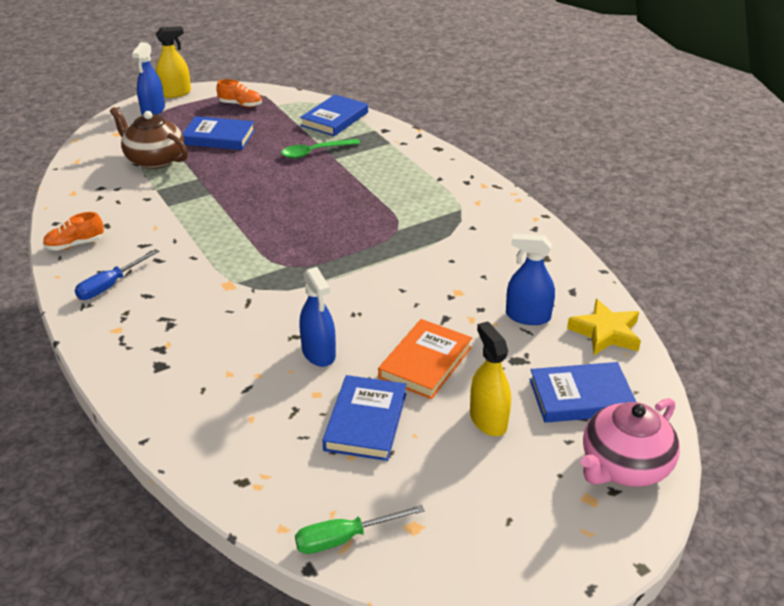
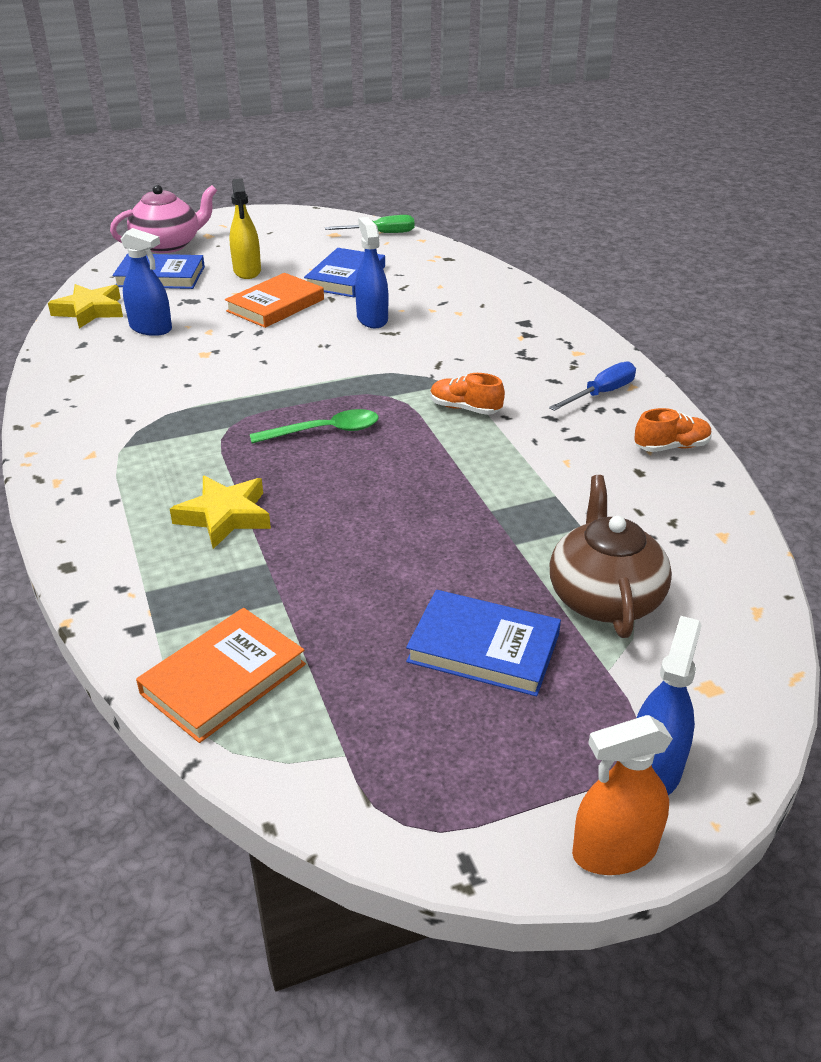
camera: 170 degrees left, 0 degrees up
brown teapot [110,107,188,169] -> brown teapot turned 135 degrees counterclockwise [549,475,672,638]
yellow spray bottle [156,26,191,98] -> orange spray bottle [572,715,673,875]
orange shoe [216,79,262,107] -> orange shoe moved to [430,373,505,415]
green spoon [281,139,360,159] -> green spoon moved to [250,409,379,443]
blue book [300,95,368,136] -> orange book [136,608,306,743]
none -> yellow star [170,476,271,549]

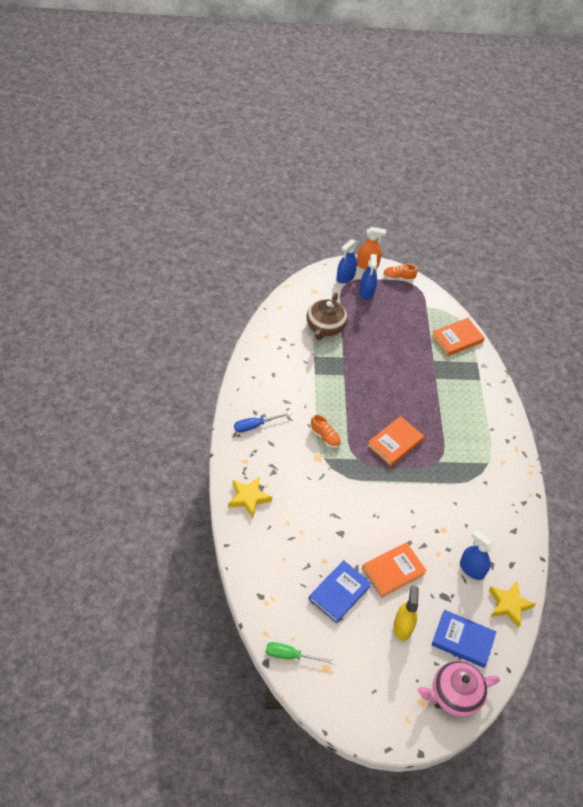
camera: 165 degrees left, 15 degrees up
yellow star [170,476,271,549] -> yellow star moved to [228,477,272,518]
green spoon [250,409,379,443] -> orange book [367,416,424,466]
blue spray bottle [355,217,388,328] -> blue spray bottle moved to [360,254,377,300]
blue book [406,590,561,696] -> none
orange shoe [634,408,712,452] -> orange shoe moved to [383,264,417,281]

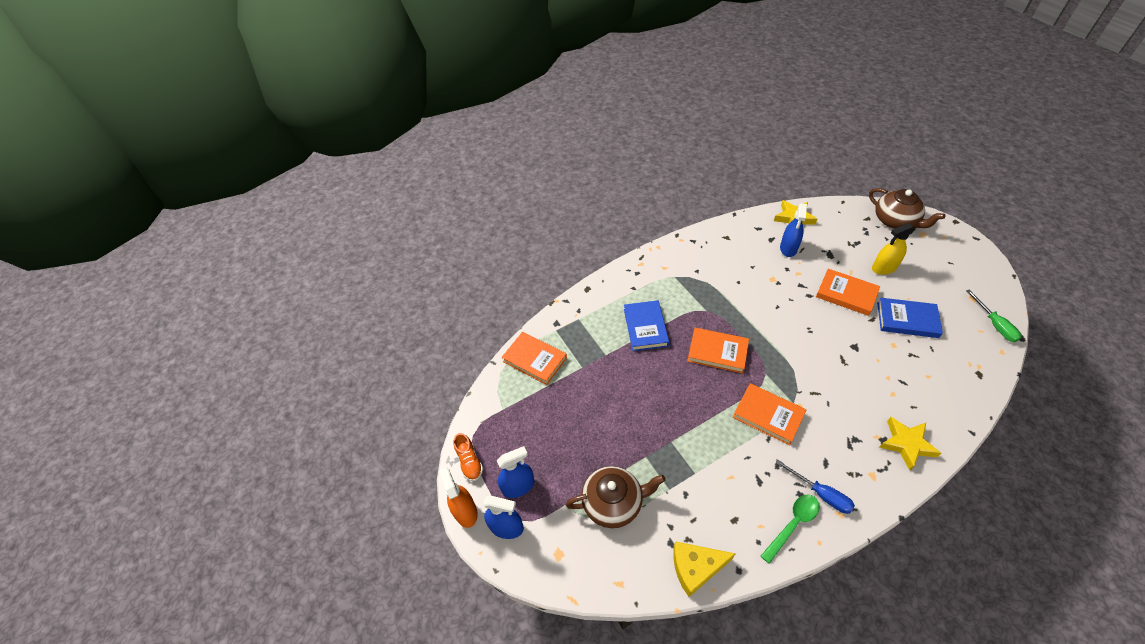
camera: 110 degrees left, 0 degrees up
orange shoe [311,415,341,448] -> orange book [733,383,806,446]
pink teapot [418,661,500,717] -> brown teapot [869,188,945,229]
blue book [432,610,496,668] -> blue book moved to [624,300,669,351]
none -> yellow cheese [673,541,736,597]
none -> green spoon [761,495,820,564]

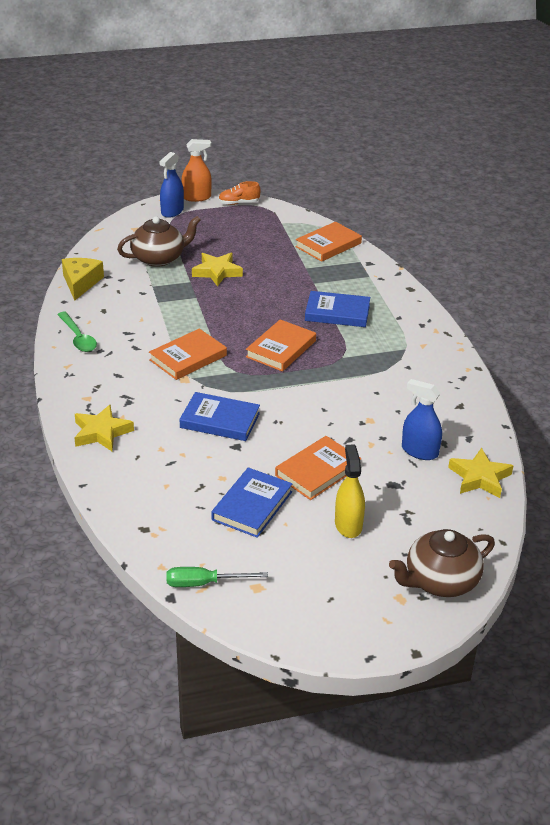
camera: 100 degrees right, 15 degrees down
blue spray bottle [497,446,534,498] -> none
brown teapot [565,466,666,528] -> brown teapot turned 120 degrees counterclockwise [117,216,201,267]
blue screwdriver [776,460,855,514] -> none
none -> blue book [179,392,260,441]
none -> yellow star [192,253,243,286]

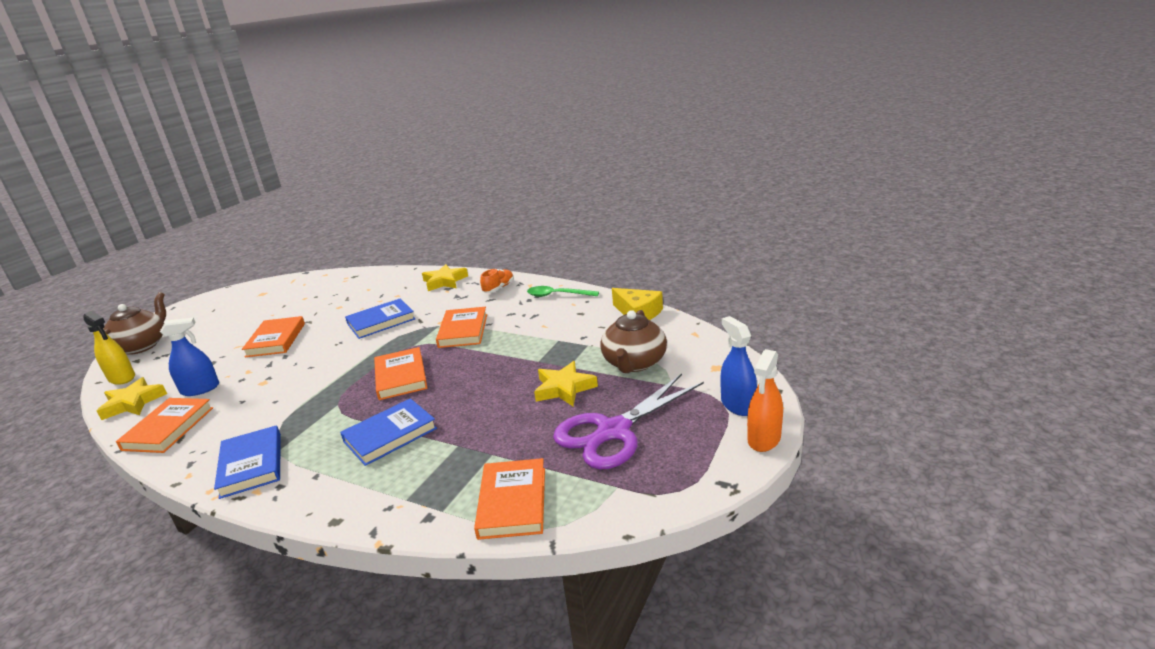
camera: 135 degrees right, 10 degrees down
green screwdriver [166,567,268,587] -> none
blue book [211,467,293,538] -> blue book moved to [214,425,281,499]
orange shoe [218,181,261,205] -> orange shoe moved to [480,269,514,293]
yellow spray bottle [335,444,365,538] -> yellow spray bottle moved to [84,311,135,385]
none -> orange book [116,398,213,453]
none -> purple scissors [553,373,704,469]

